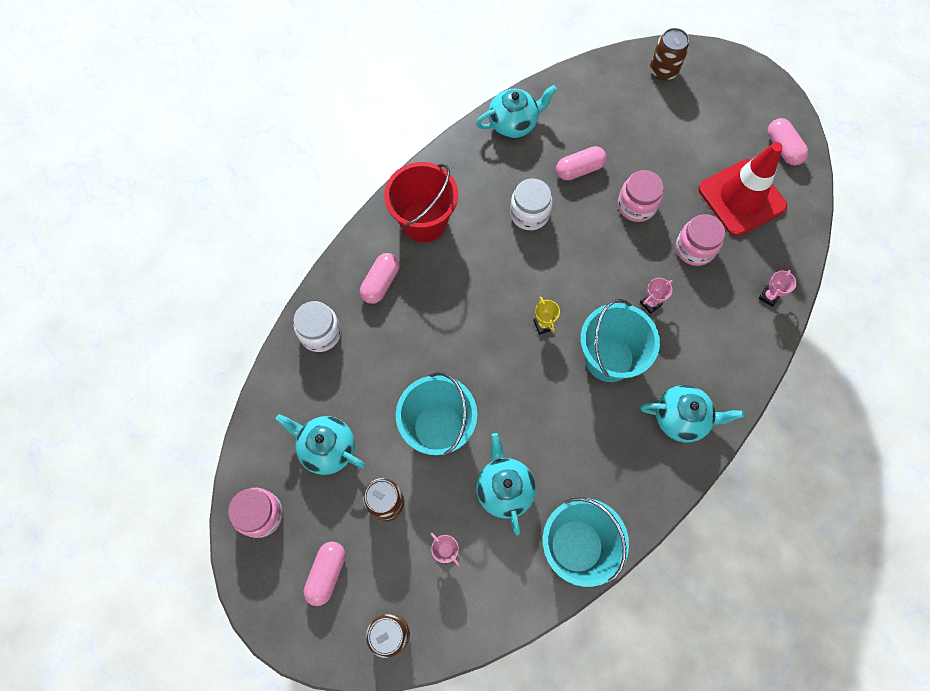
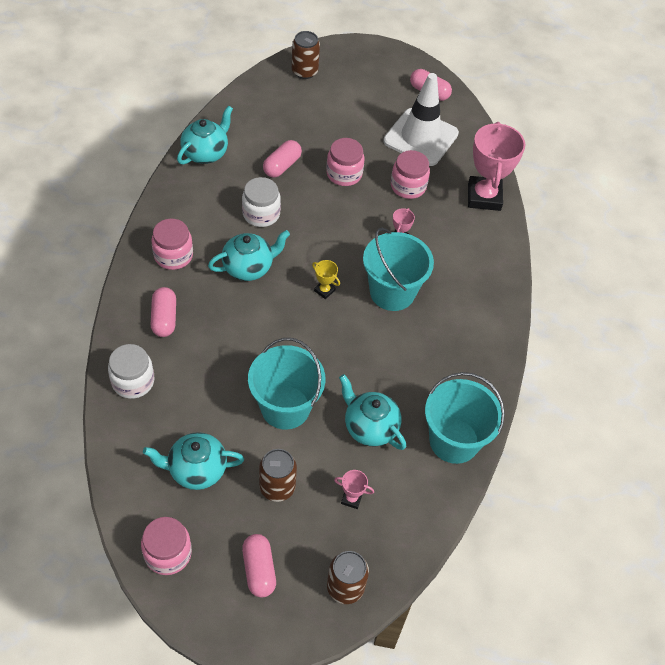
camera: 35 degrees left, 15 degrees down
red bucket [384,162,458,242] -> pink jar [151,219,193,270]
turquoise teapot [640,385,744,442] -> turquoise teapot moved to [208,230,290,281]
red traffic cone [698,142,787,236] -> white traffic cone [383,73,459,166]
pink trophy [758,270,796,307] -> pink trophy [468,122,525,211], size x2.33

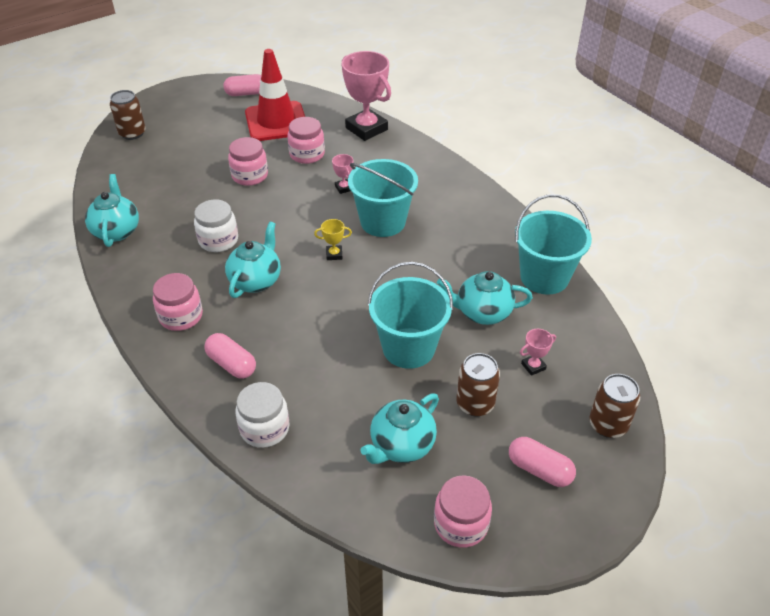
camera: 40 degrees left, 10 degrees down
pink capsule [263,140,302,178] -> none
white traffic cone [383,73,459,166] -> red traffic cone [245,49,305,141]

